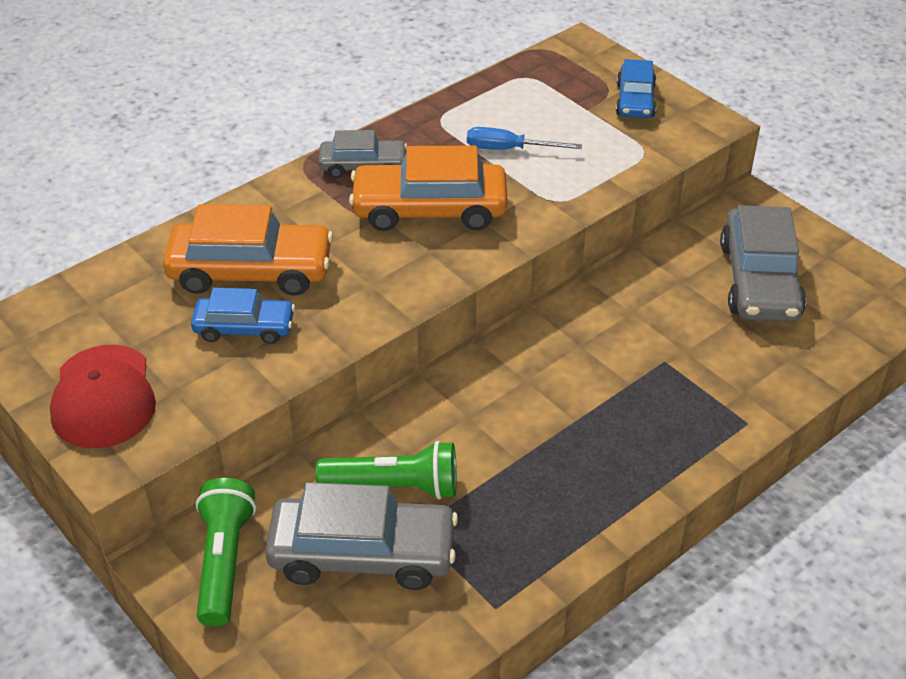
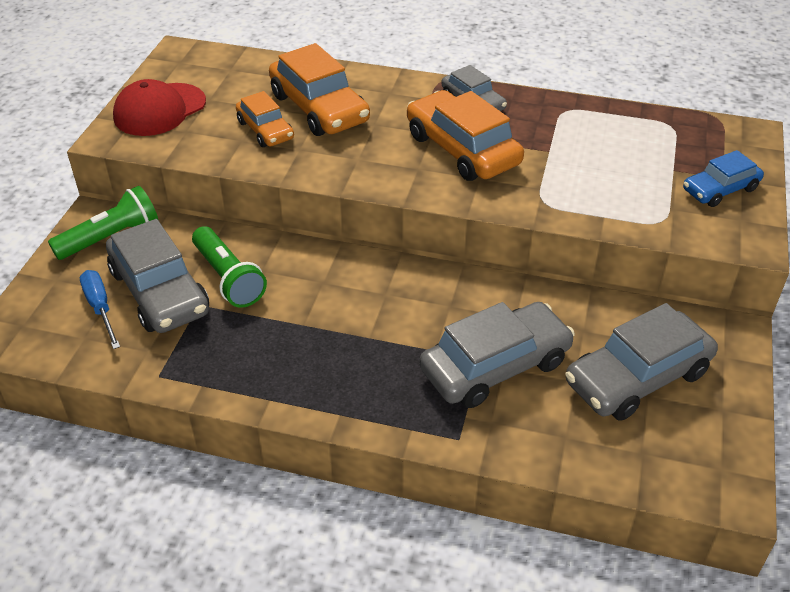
camera: 55 degrees right, 0 degrees up
blue car [191,288,295,344] -> orange car [236,91,294,147]
blue screwdriver [467,127,582,150] -> blue screwdriver moved to [80,270,120,349]
none -> grey car [419,302,575,408]

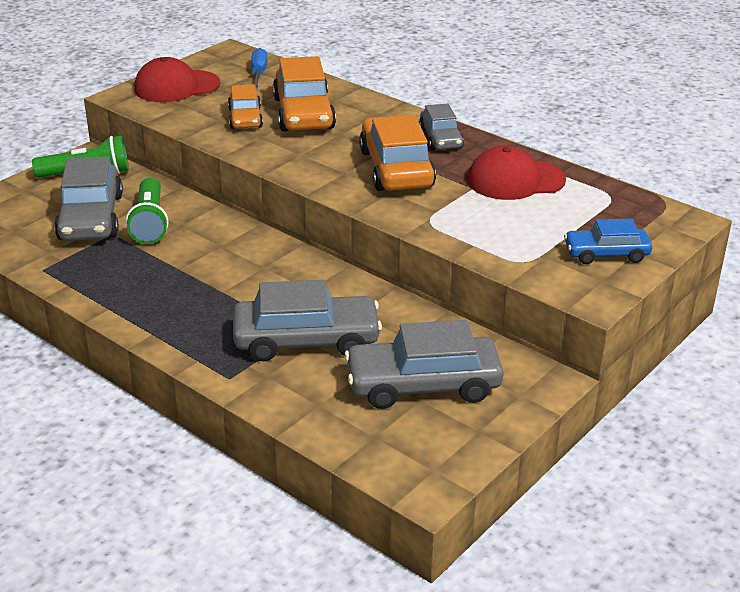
camera: 25 degrees right, 10 degrees down
blue screwdriver [80,270,120,349] -> blue screwdriver moved to [251,48,268,89]
none -> red cap [467,146,566,200]

